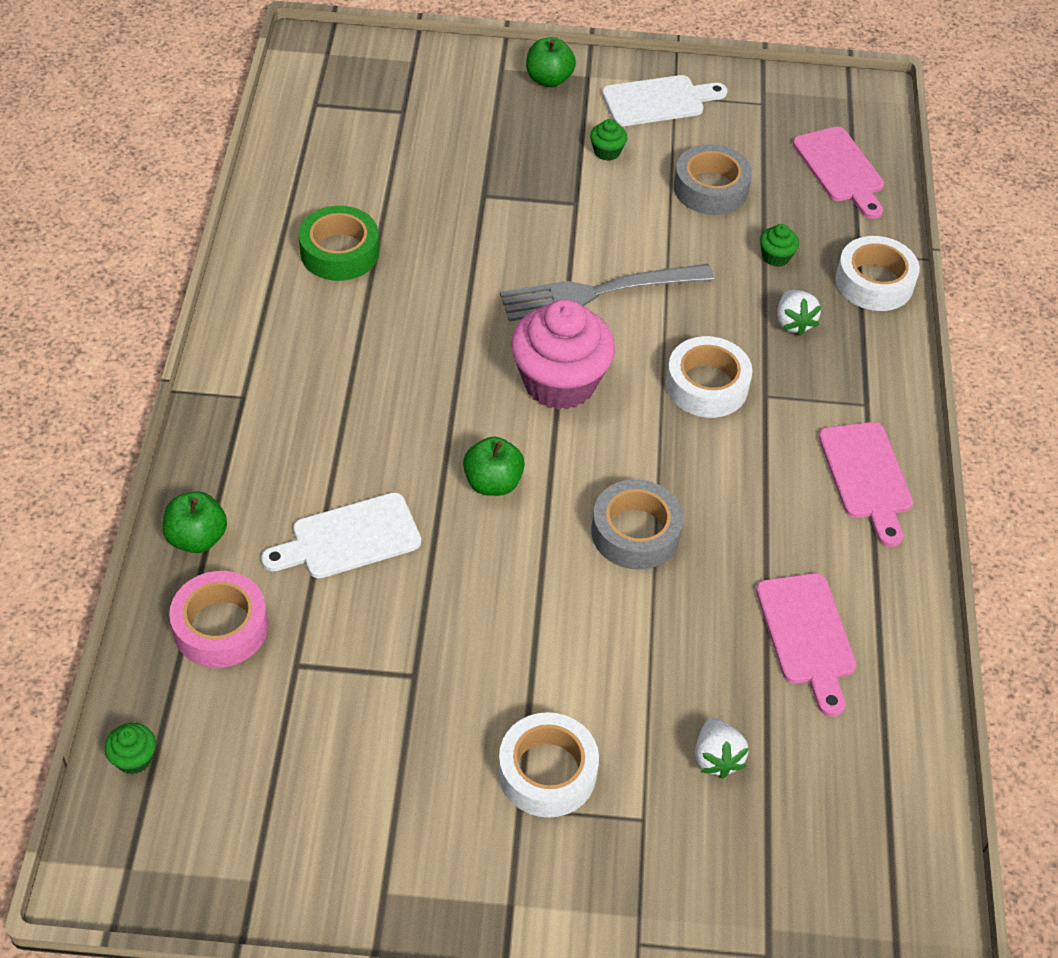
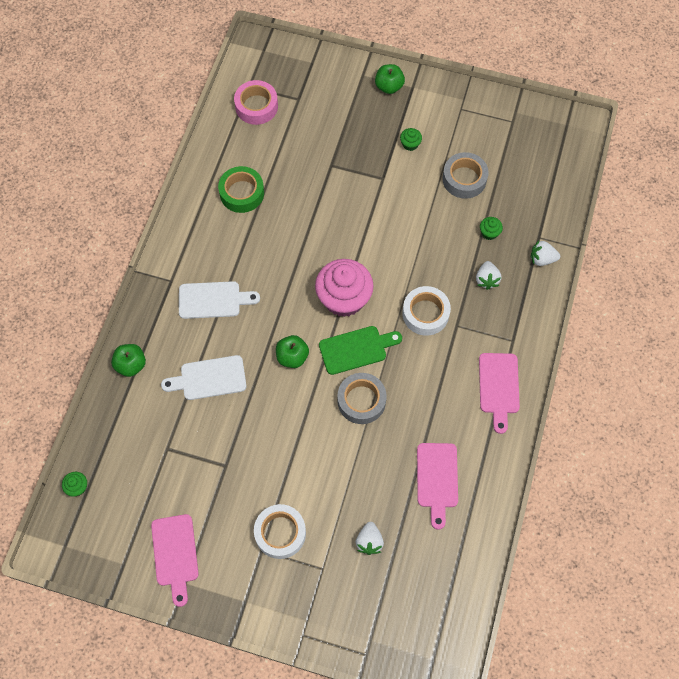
camera: 15 degrees right, 15 degrees up
pink tape [169,571,268,668] -> pink tape moved to [234,80,278,125]
grey fork [500,264,714,321] -> none
white cutting board [602,75,728,126] -> white cutting board moved to [179,281,260,319]
pink cutting board [793,127,884,219] -> pink cutting board moved to [151,514,199,607]
white tape [836,236,920,311] -> white strawberry [531,241,560,266]
none -> green cutting board [319,326,402,375]

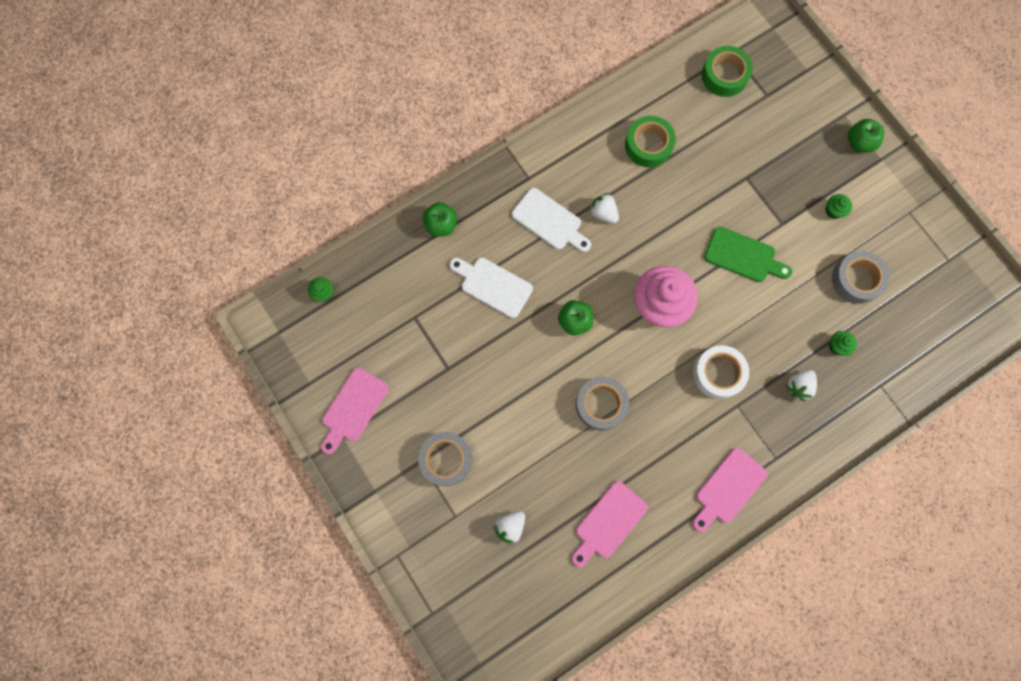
camera: 40 degrees right, 10 degrees up
pink tape [234,80,278,125] -> green tape [701,46,753,97]
white tape [254,504,306,559] -> grey tape [418,432,472,486]
green cutting board [319,326,402,375] -> green cutting board moved to [705,227,792,282]
white strawberry [531,241,560,266] -> white strawberry moved to [589,193,619,223]

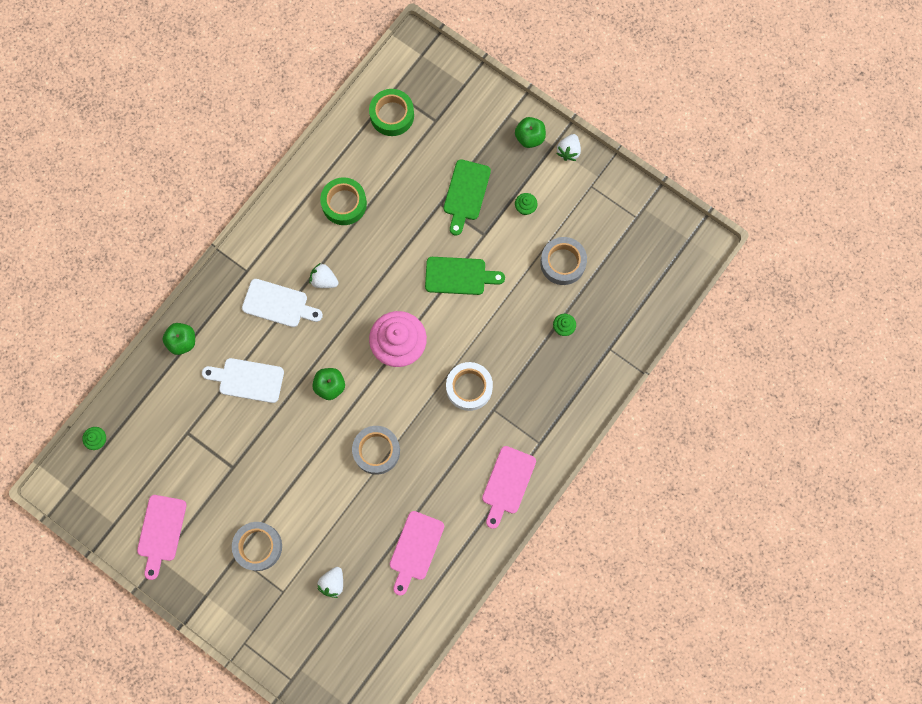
camera: 20 degrees left, 0 degrees up
white strawberry [786,370,817,401] -> white strawberry moved to [556,134,581,161]
none -> green cutting board [444,159,491,235]

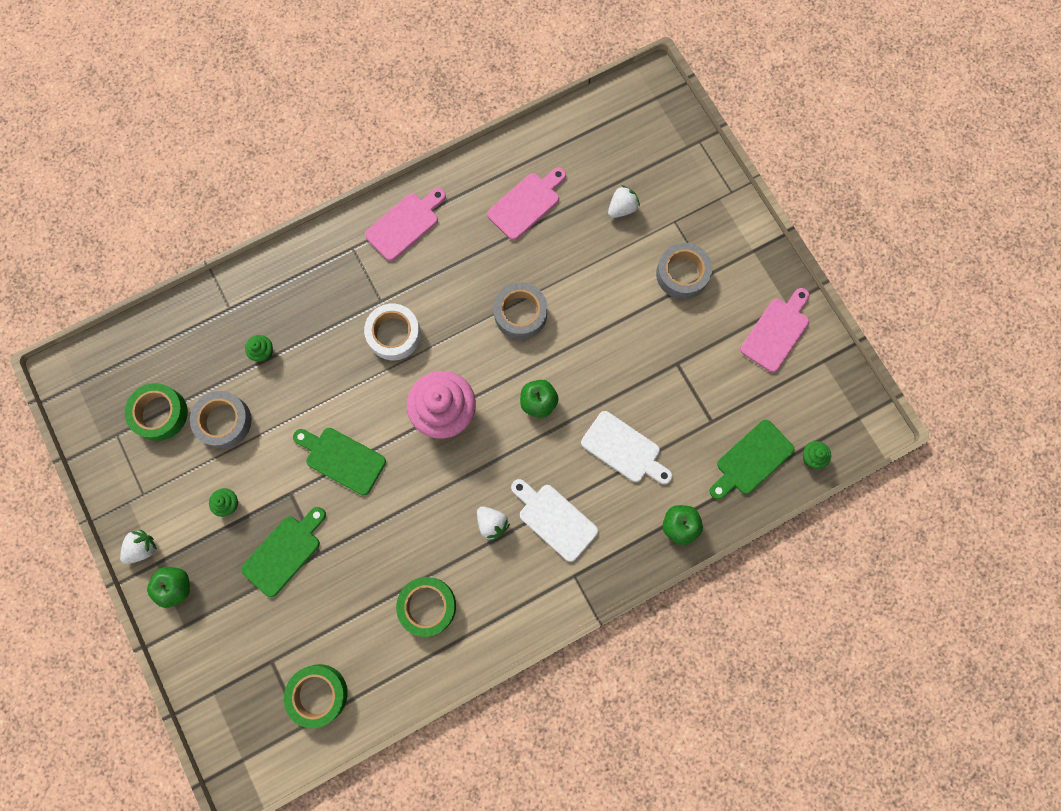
camera: 155 degrees left, 0 degrees up
none -> green tape [125,383,188,441]
none -> green cutting board [710,420,795,500]

